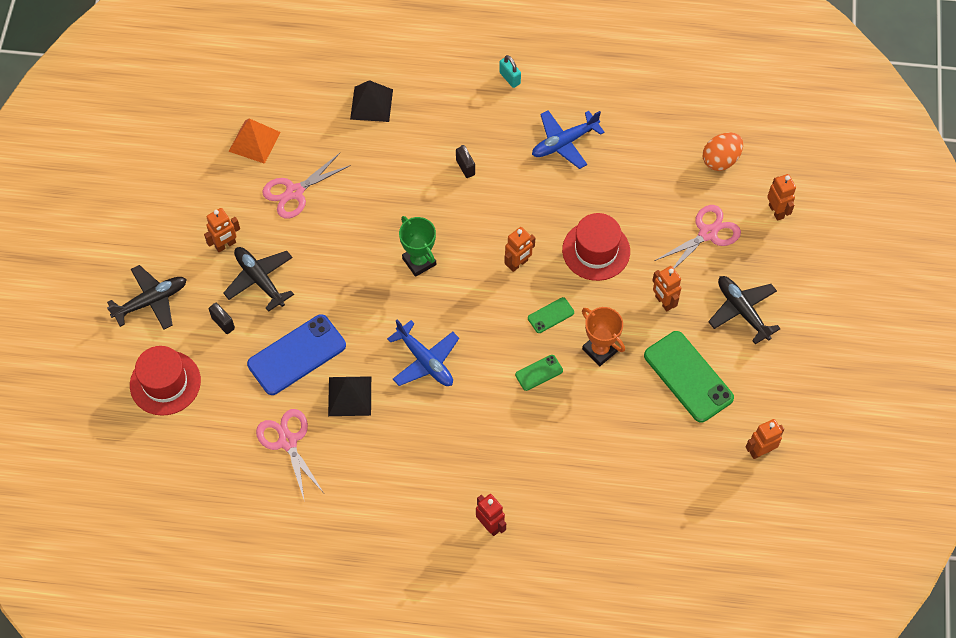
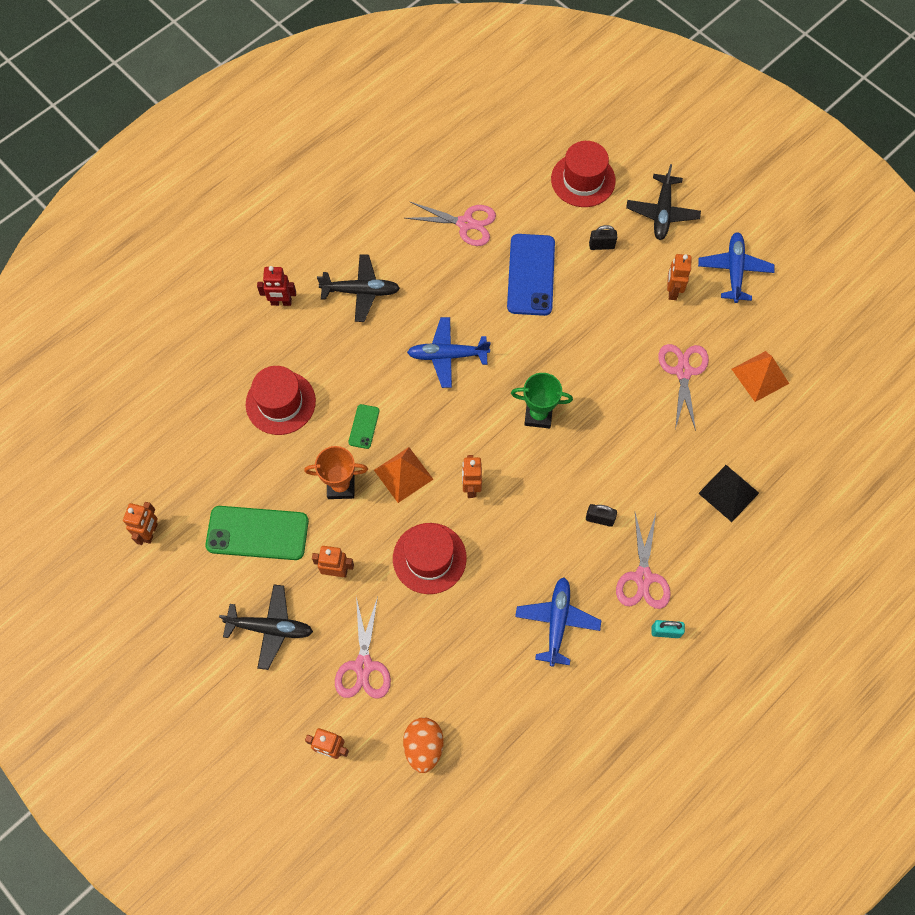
camera: 130 degrees right, 5 degrees up
black plane [223,247,294,312] -> black plane moved to [317,254,400,322]
black pyramid [328,376,371,416] -> none
green phone [528,297,574,333] -> orange pyramid [374,447,434,503]
none -> red hat [246,366,316,435]
none -> pink scissors [616,513,671,609]
none -> blue plane [698,232,774,303]

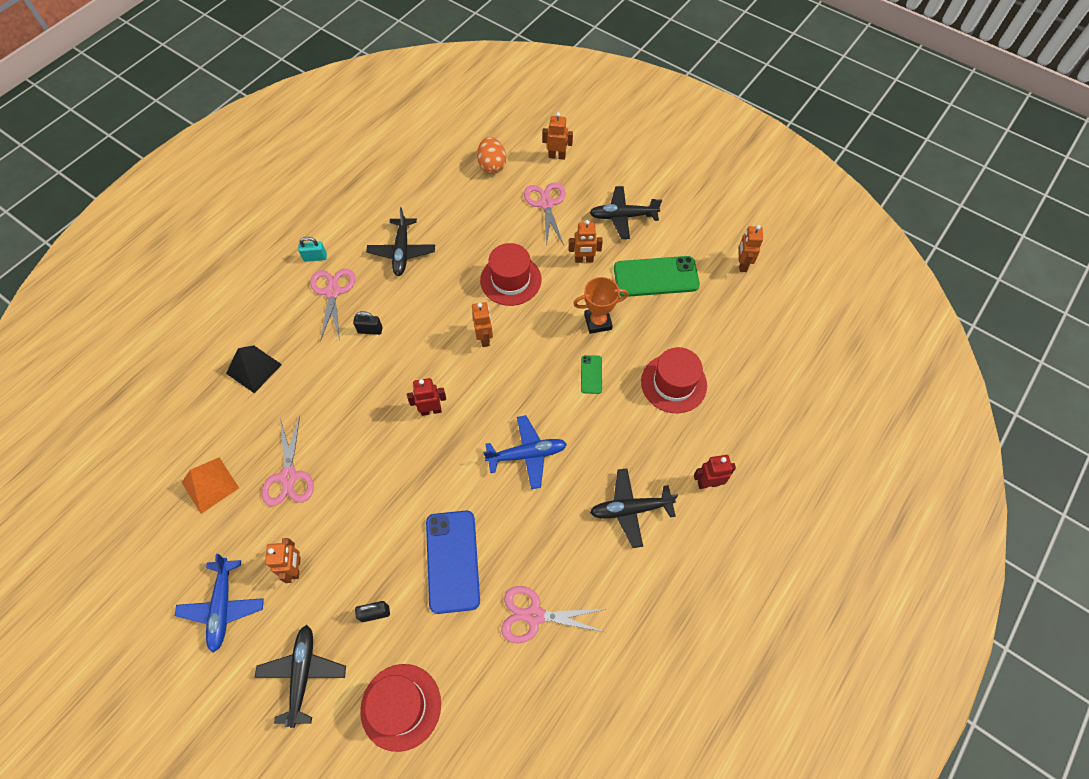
camera: 170 degrees right, 5 degrees down
orange pyramid [374,447,434,503] -> none
green trophy [511,373,573,428] -> red robot [407,378,446,416]
blue plane [515,577,601,667] -> black plane [366,207,435,276]

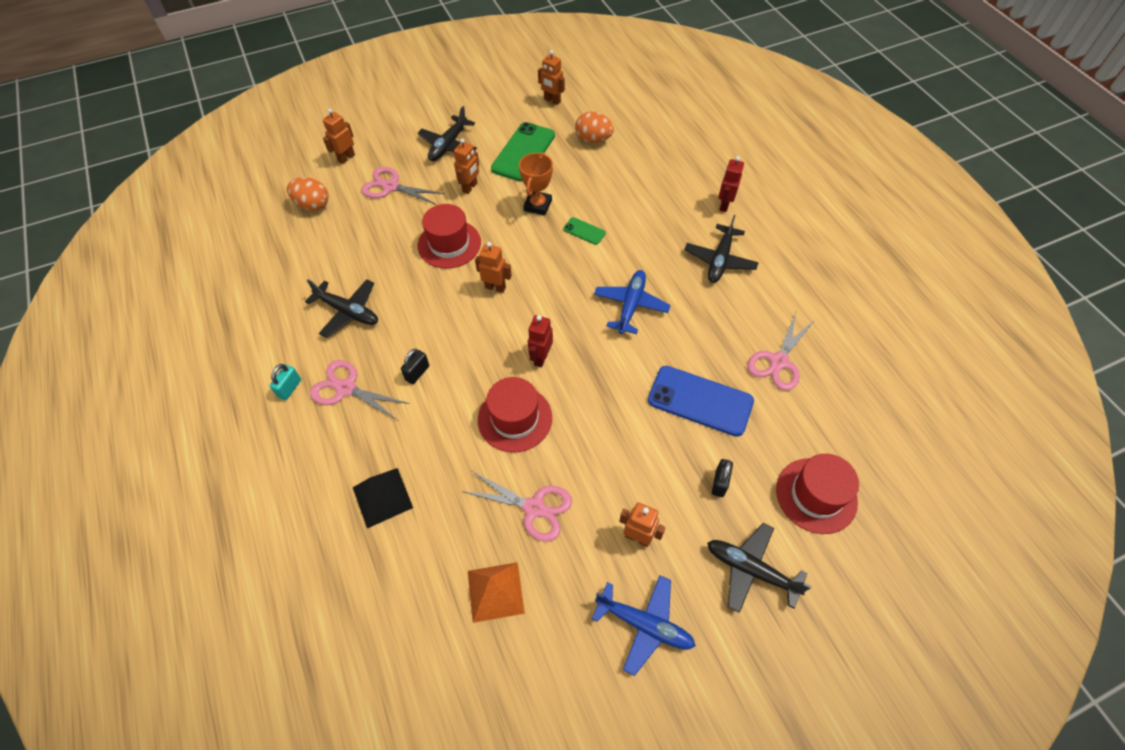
camera: 60 degrees left, 5 degrees down
red hat [641,347,707,413] -> red hat moved to [478,377,552,453]
none -> orange egg [575,112,614,143]

